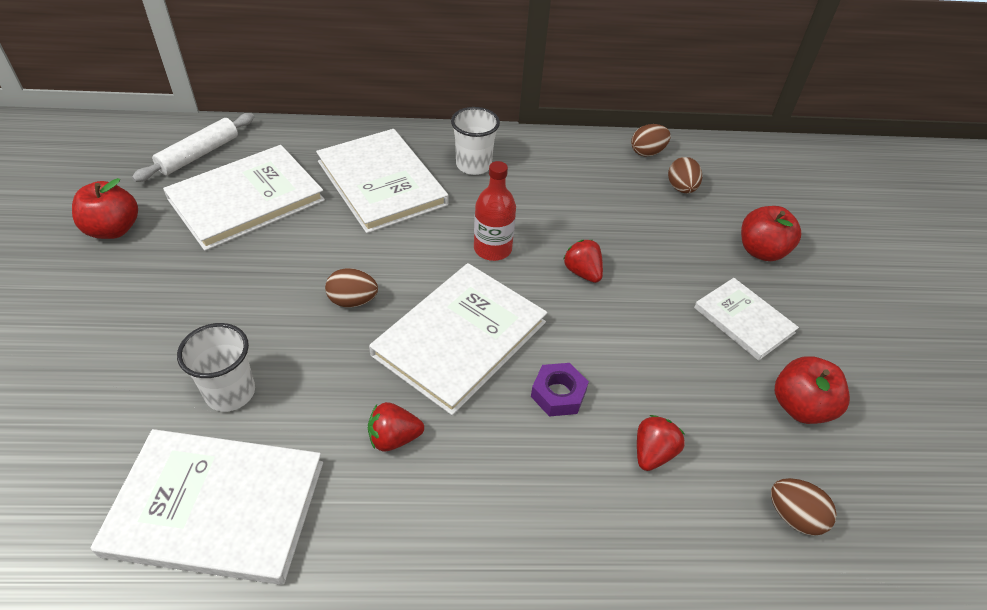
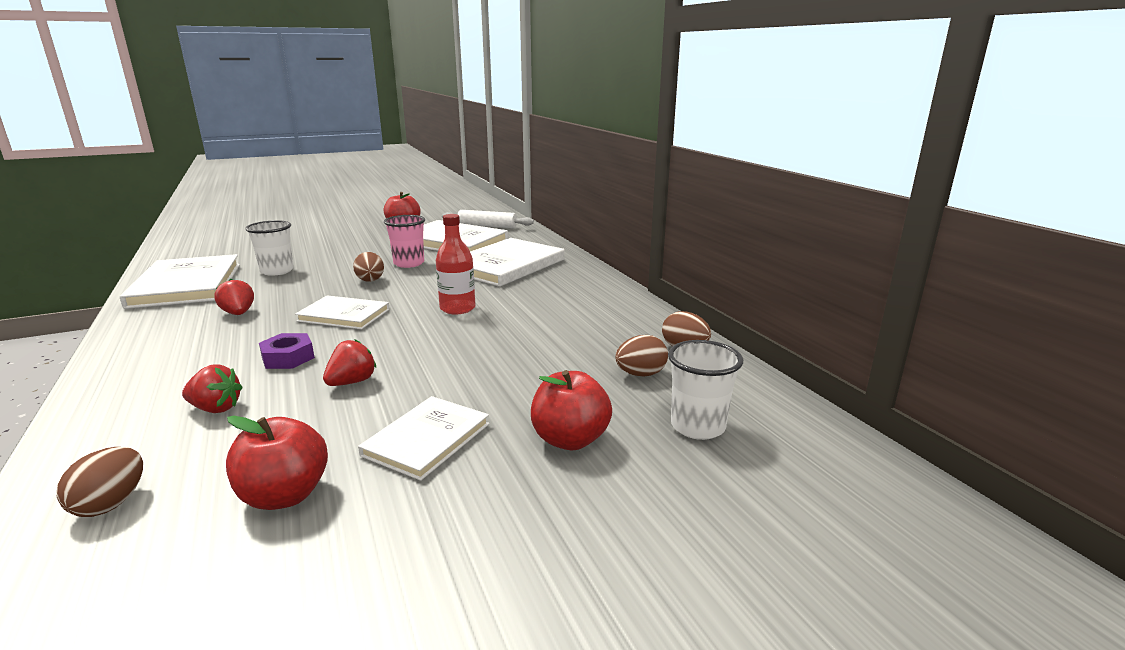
camera: 70 degrees right, 25 degrees down
white book [369,263,547,415] -> white book [295,295,390,329], size x0.58
white cup [451,107,500,175] -> white cup moved to [668,340,743,440]
red strawberry [563,240,603,283] -> red strawberry moved to [323,339,376,386]
none -> pink cup [384,215,425,268]

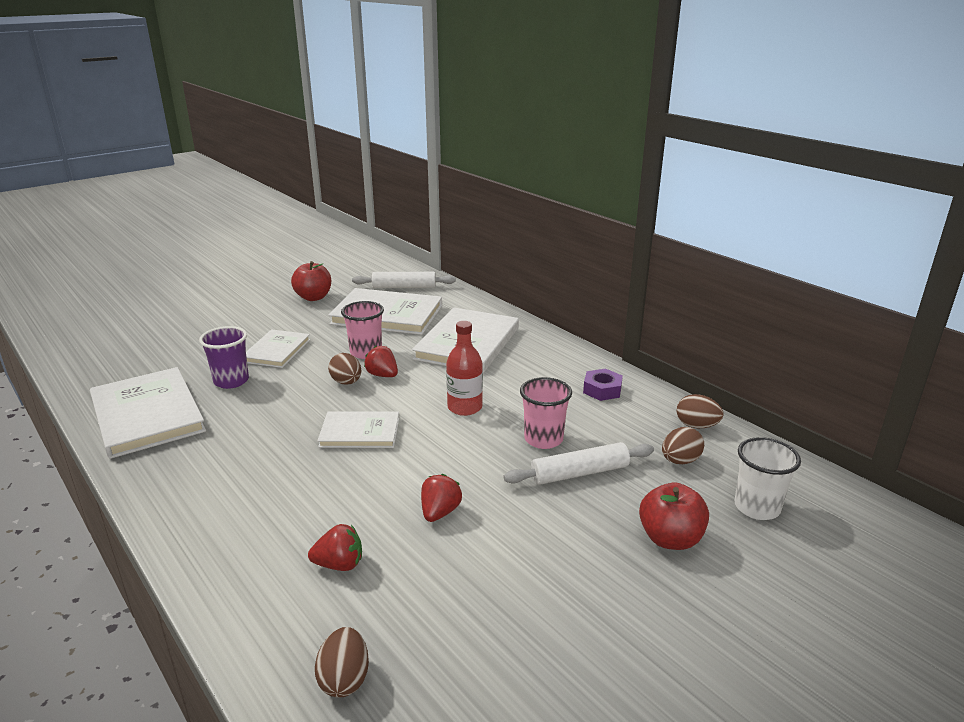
camera: 15 degrees left, 5 degrees up
red strawberry [214,279,254,315] -> red strawberry moved to [364,346,398,377]
red apple [226,416,328,510] -> none
white cup [245,220,294,276] -> purple cup [199,326,249,389]
purple nut [259,333,315,369] -> purple nut moved to [583,369,623,401]
white book [358,396,490,481] -> white book moved to [246,329,310,368]
none -> white rolling pin [503,442,654,485]
none -> pink cup [520,377,572,449]

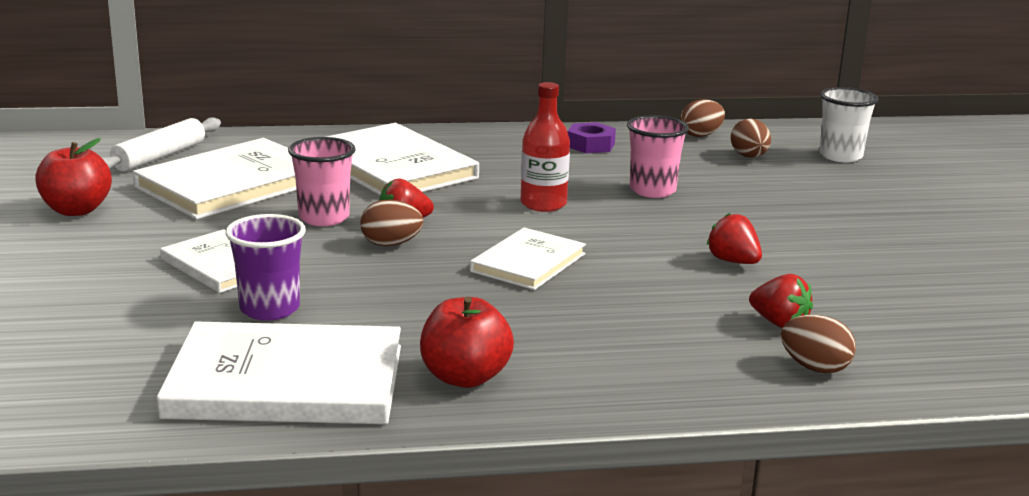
camera: 60 degrees left, 5 degrees down
red strawberry [308,524,362,571] -> red strawberry turned 105 degrees clockwise [749,274,813,328]
brown egg [315,627,369,698] -> brown egg moved to [781,315,856,373]
white rolling pin [503,442,654,485] -> none
red apple [639,483,709,550] -> red apple moved to [420,296,514,388]

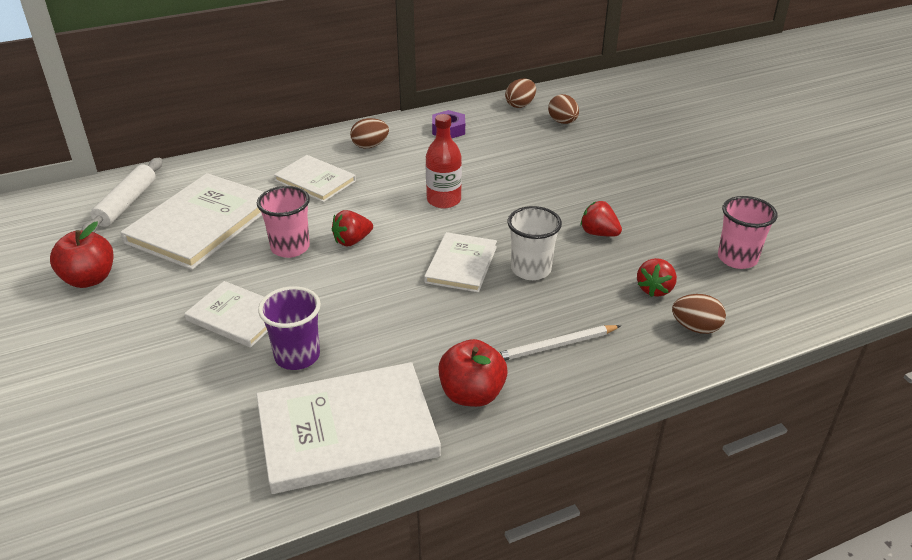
camera: 15 degrees left, 15 degrees up
white book [326,123,479,195] -> white book [274,155,356,202], size x0.58
brown egg [360,199,423,246] -> brown egg moved to [350,118,389,148]
pink cup [627,115,689,198] -> pink cup moved to [718,196,778,269]
red strawberry [749,274,813,328] -> red strawberry turned 90 degrees clockwise [637,258,677,297]
white cup [819,87,879,162] -> white cup moved to [507,206,562,280]
none -> white pencil [499,325,621,361]

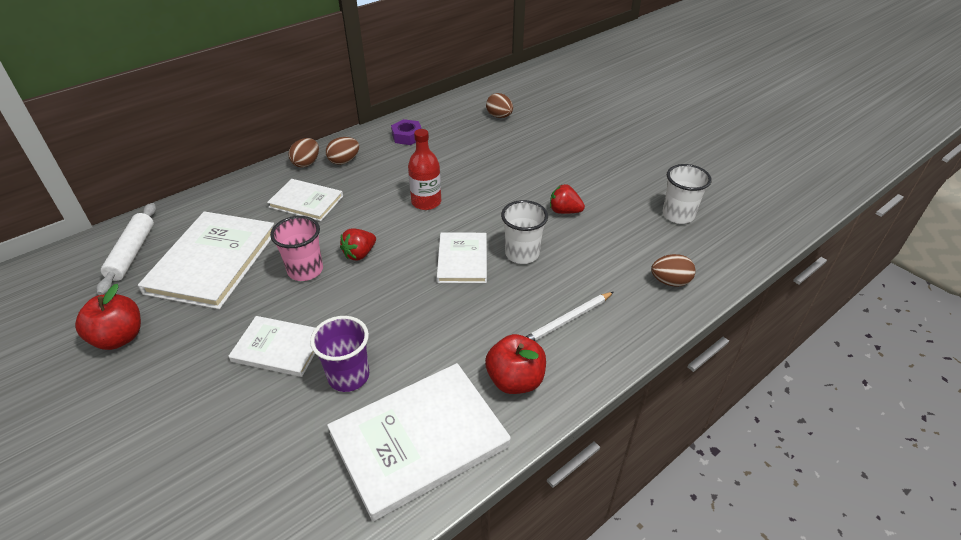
camera: 15 degrees left, 5 degrees up
brown egg [505,78,536,108] -> brown egg moved to [288,138,319,168]
red strawberry [637,258,677,297] -> none
pink cup [718,196,778,269] -> white cup [662,164,712,224]

